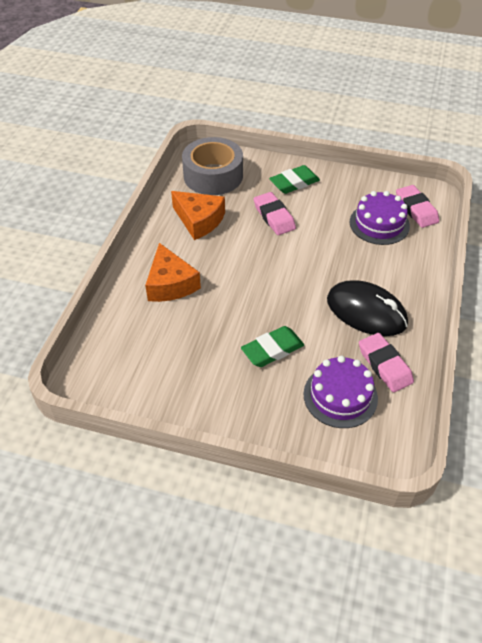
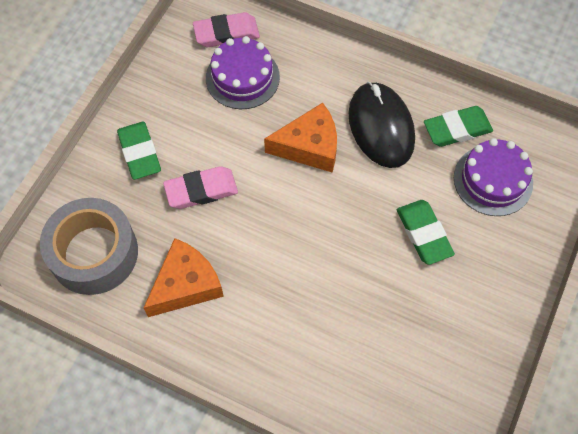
camera: 80 degrees left, 15 degrees up
orange cheese [145,243,201,302] -> orange cheese moved to [264,103,337,173]
black mouse [327,280,408,336] -> black mouse turned 60 degrees counterclockwise [348,82,415,168]
pink eraser [359,333,414,392] -> green eraser [424,106,493,147]

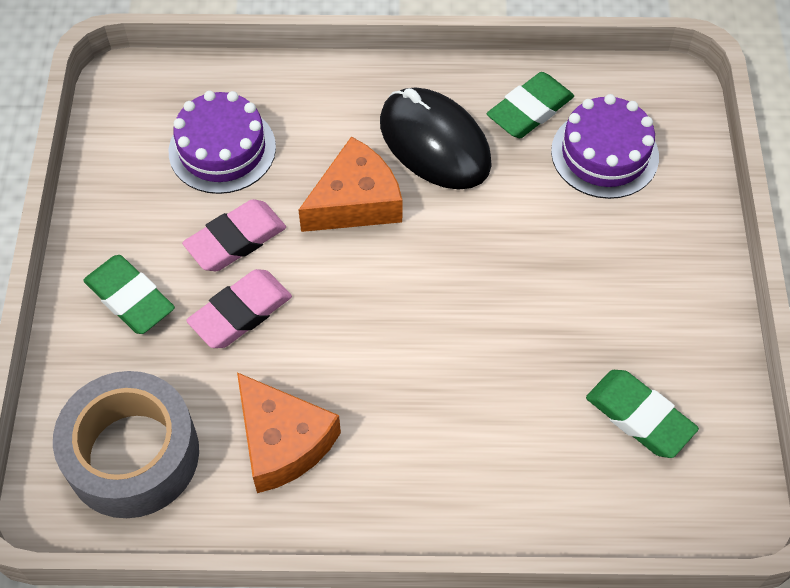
camera: 25 degrees left, 5 degrees down
orange cheese [144,238,224,317] -> orange cheese turned 120 degrees clockwise [237,372,341,493]
pink eraser [193,12,260,47] -> pink eraser moved to [182,199,286,271]
green eraser [397,200,455,265] -> green eraser moved to [586,370,699,458]

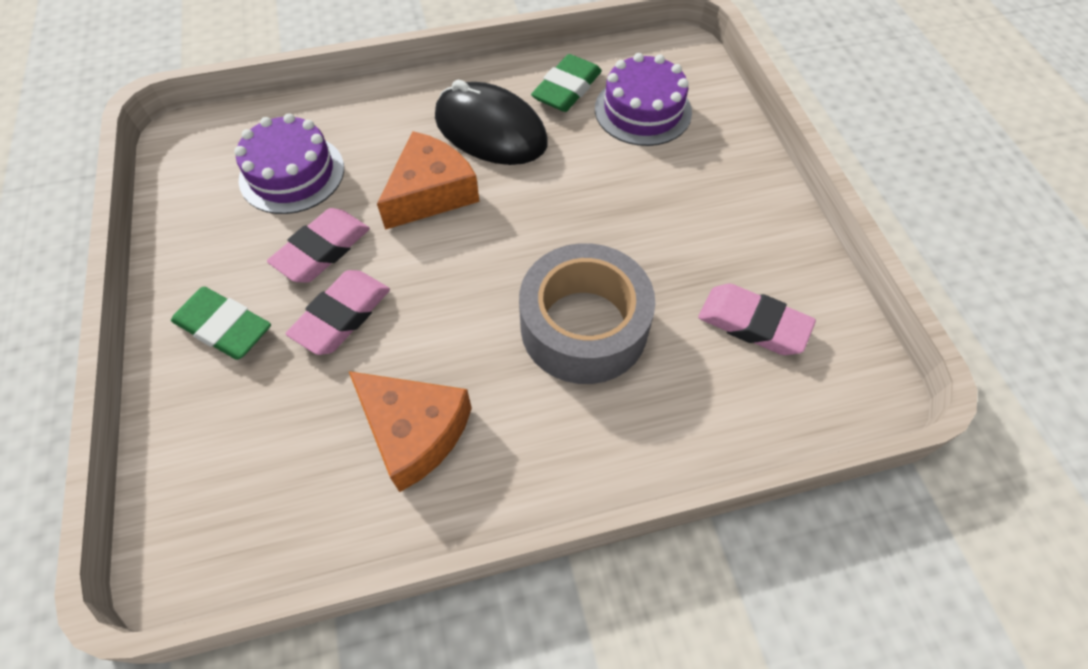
camera: 15 degrees left, 0 degrees up
grey tape [53,371,199,518] -> grey tape moved to [519,243,655,384]
green eraser [586,370,699,458] -> pink eraser [698,283,816,355]

